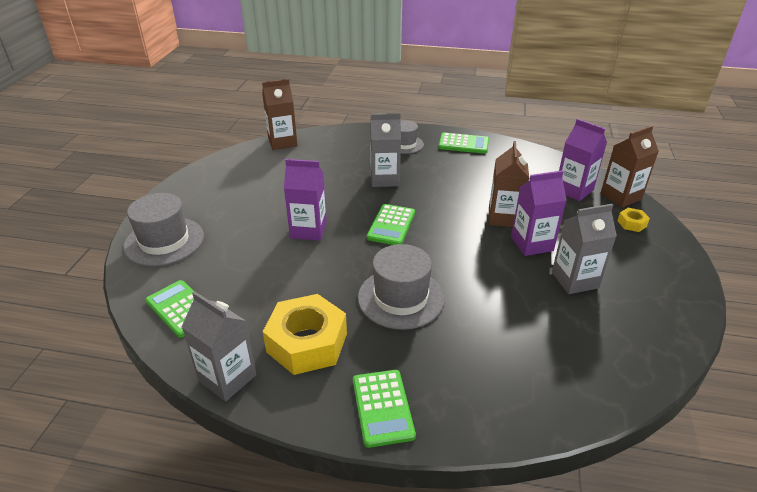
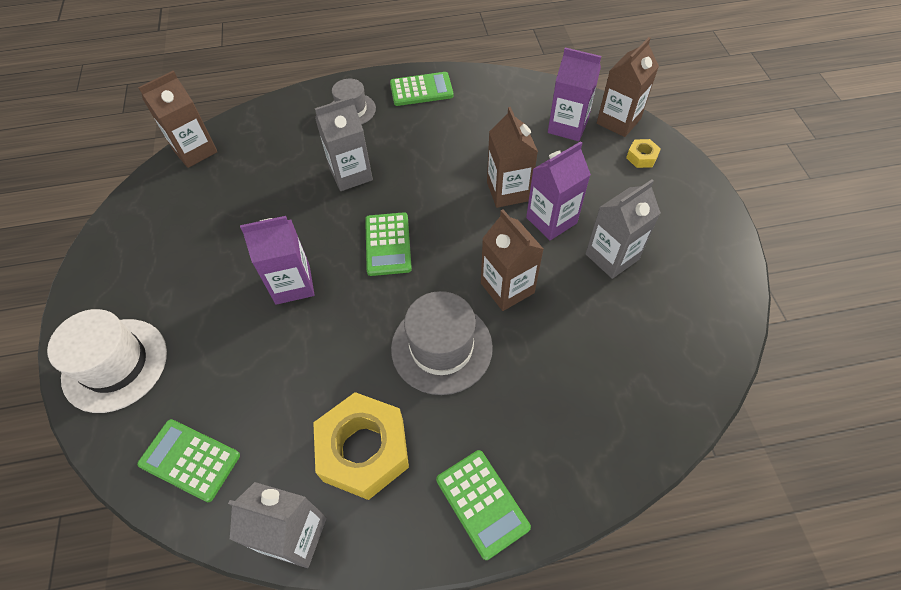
camera: 20 degrees left, 20 degrees up
grey hat [123,193,204,266] -> white hat [47,309,167,413]
none -> brown carton [481,209,544,311]

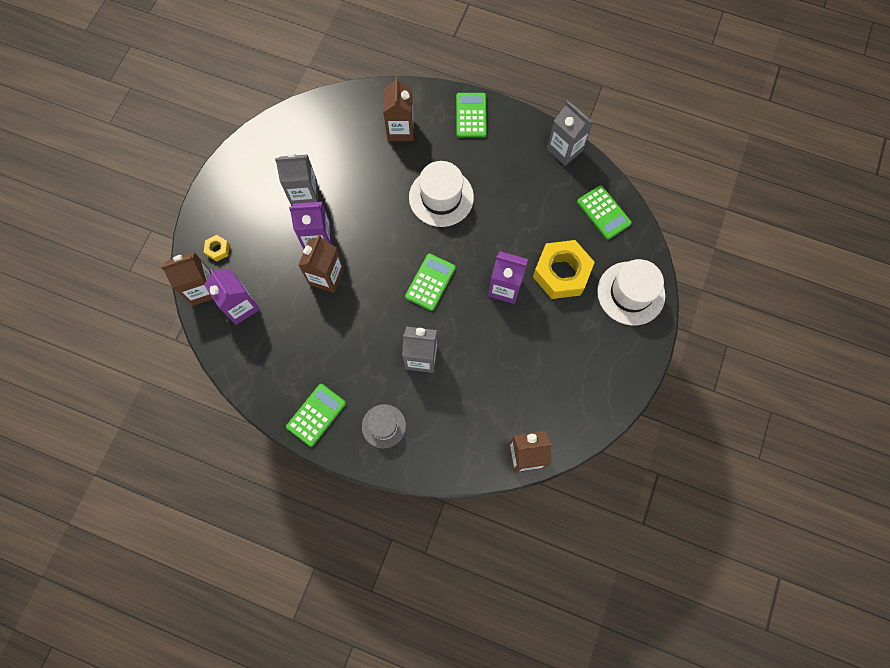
camera: 150 degrees left, 15 degrees up
yellow nut [313,392,409,500] -> yellow nut moved to [533,240,595,299]
green calculator [390,72,454,106] -> green calculator turned 105 degrees clockwise [286,384,346,447]
grey hat [391,291,493,395] -> white hat [409,161,474,227]
brown carton [481,209,544,311] -> brown carton moved to [383,76,414,141]

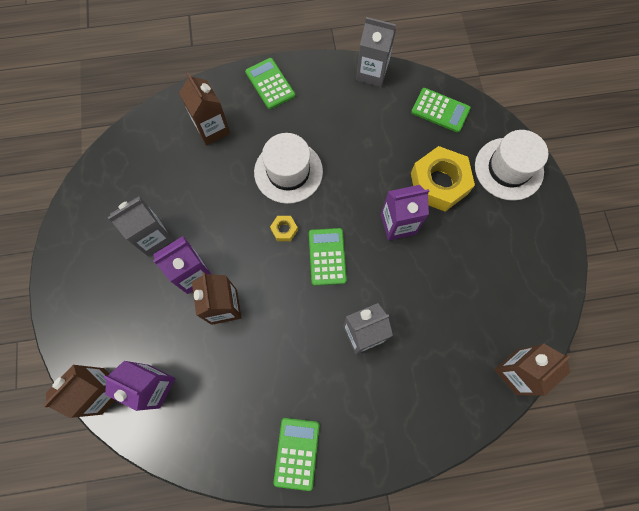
camera: 30 degrees left, 0 degrees up
yellow nut [204,235,230,262] -> yellow nut moved to [270,216,298,241]
grey hat [362,404,406,448] -> none

